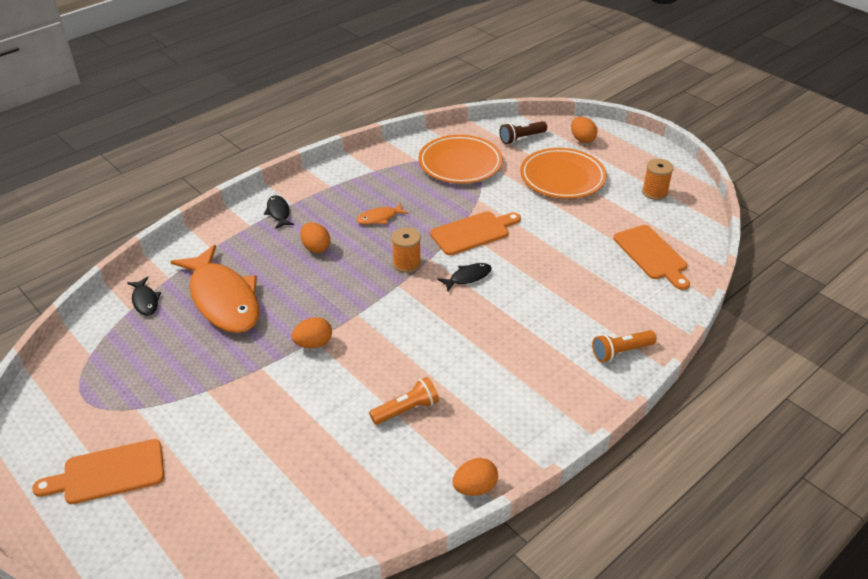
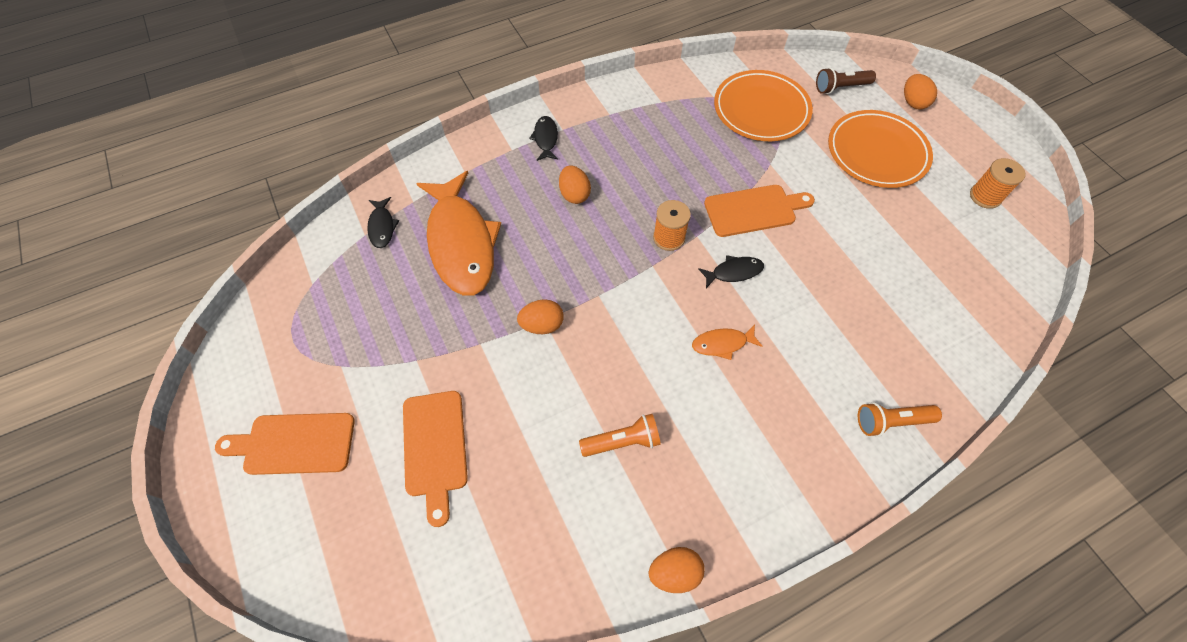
camera: 15 degrees right, 20 degrees up
orange fish [356,203,409,225] -> orange fish moved to [692,325,763,360]
orange cutting board [614,225,690,290] -> orange cutting board moved to [403,391,468,527]

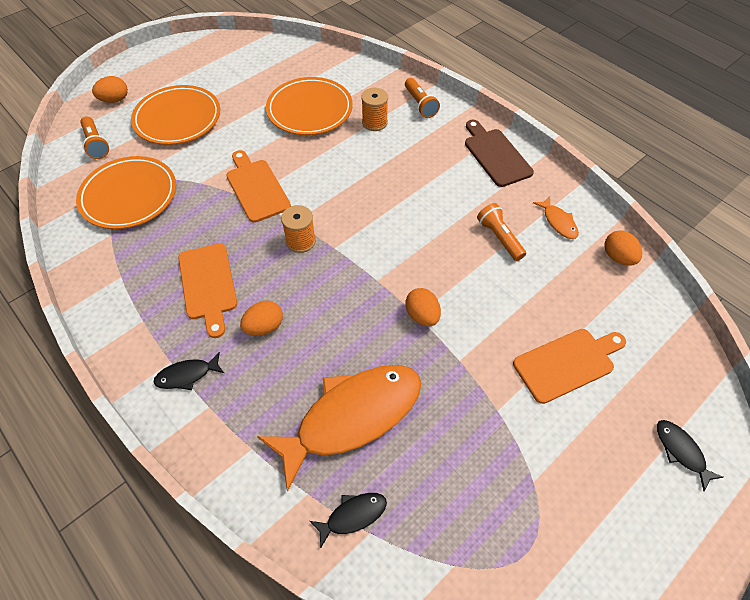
camera: 105 degrees left, 5 degrees down
orange cutting board [215,413,355,475] -> orange cutting board moved to [178,243,237,338]
orange egg [648,547,705,593] -> orange egg moved to [604,230,642,266]
orange fish [692,325,763,360] -> orange fish moved to [533,196,579,239]
black fish [698,255,764,288] -> black fish moved to [657,420,723,491]
brown flashlight [816,67,876,94] -> orange flashlight [80,116,109,159]
orange spool [970,158,1026,209] -> orange spool moved to [361,88,388,131]
none -> orange plate [266,77,353,135]
none -> brown cutting board [465,120,534,187]

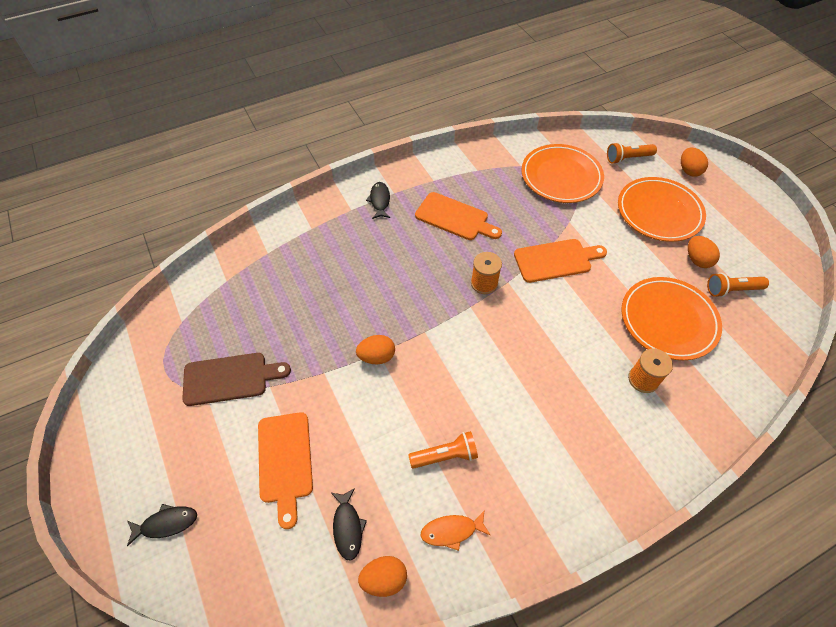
camera: 105 degrees right, 0 degrees up
orange cutting board [178,243,237,338] -> orange cutting board turned 150 degrees counterclockwise [415,192,502,240]
orange egg [240,300,283,336] -> orange egg moved to [688,236,720,268]
orange fish [257,365,421,492] -> none
black fish [310,493,387,549] -> black fish moved to [331,488,367,561]
orange flashlight [405,78,440,118] -> orange flashlight moved to [707,273,769,297]
brown cutting board [465,120,534,187] -> brown cutting board moved to [182,353,291,406]

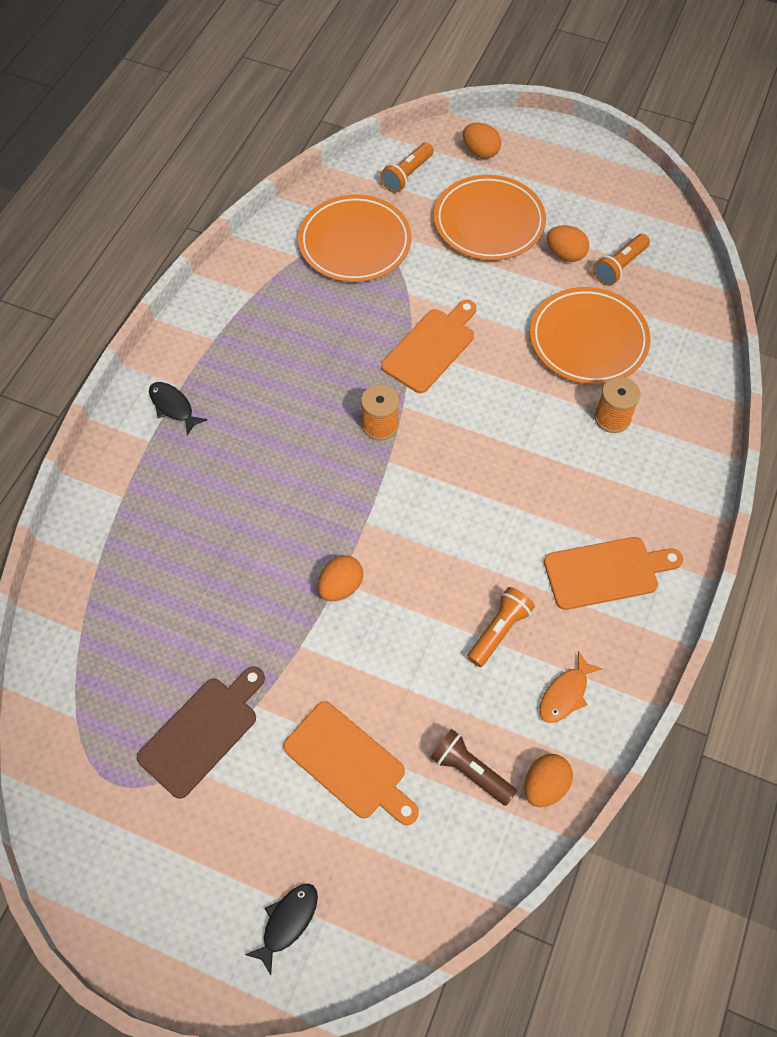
camera: 40 degrees left, 5 degrees up
black fish [331,488,367,561] -> brown flashlight [430,729,517,806]
orange cutting board [415,192,502,240] -> orange cutting board moved to [544,537,683,610]

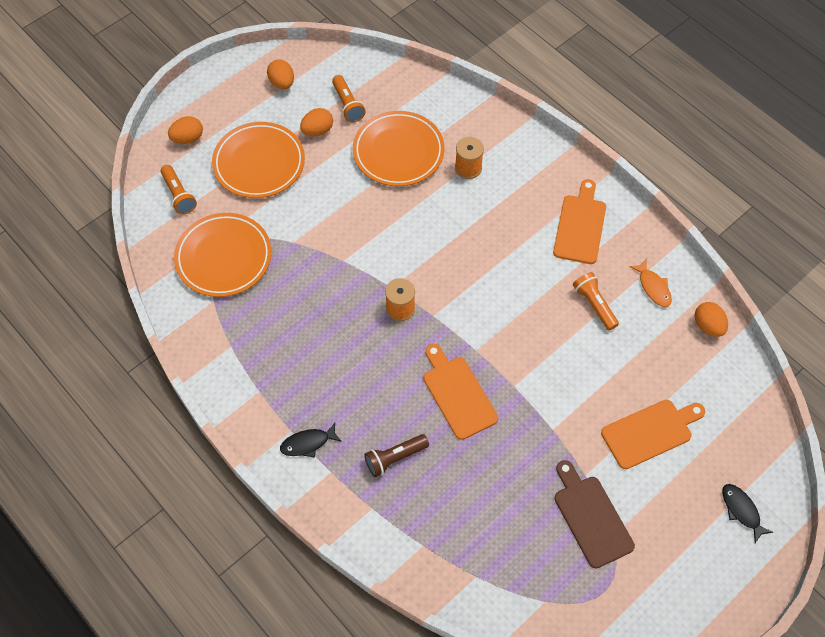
camera: 65 degrees left, 0 degrees up
orange egg [318,555,363,601] -> orange egg moved to [267,59,294,89]
orange cutting board [381,300,476,393] -> orange cutting board moved to [423,344,498,440]
brown flashlight [430,729,517,806] -> brown flashlight moved to [364,434,429,477]

